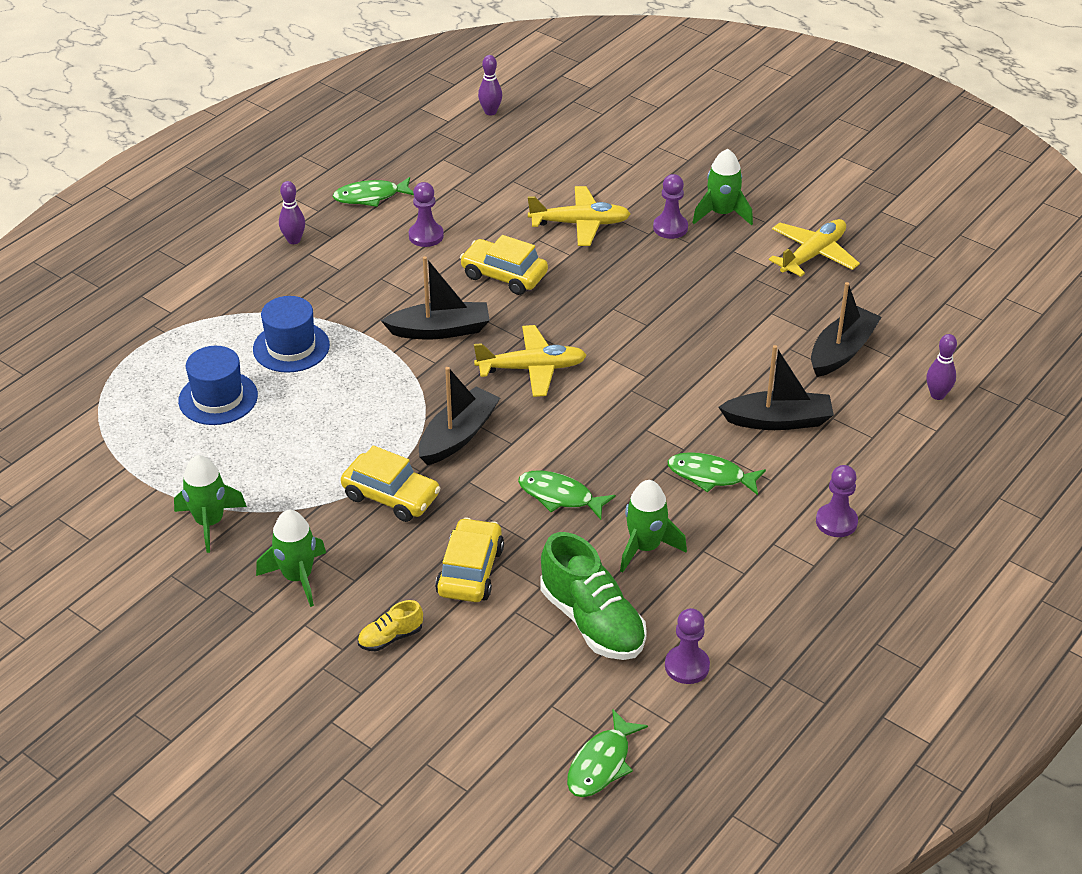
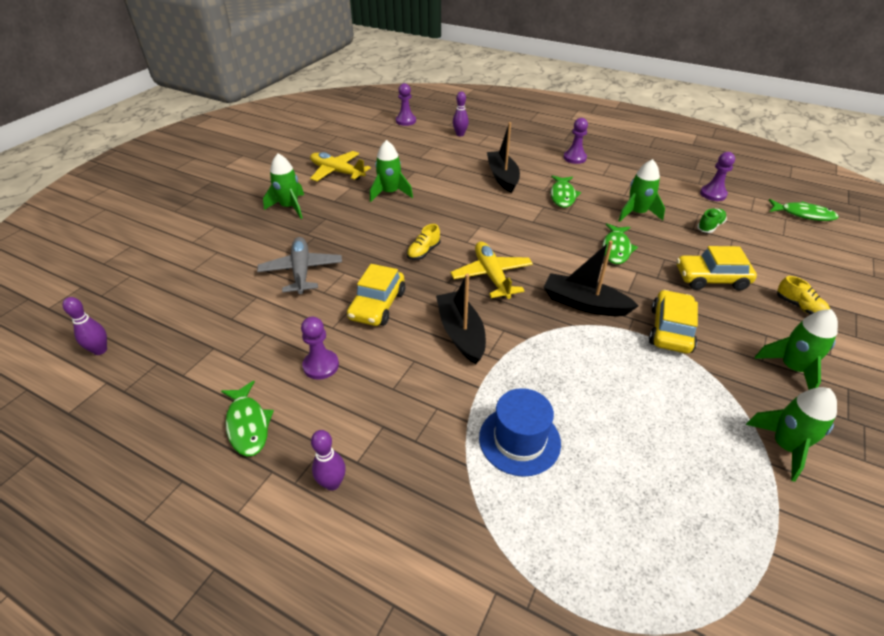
camera: 100 degrees left, 0 degrees up
blue hat [178,346,258,425] -> none
yellow plane [528,186,631,246] -> grey plane [257,237,342,294]
green shoe [540,532,647,660] -> green shoe [697,208,727,233], size x0.48
purple pawn [653,174,688,239] -> purple pawn moved to [396,83,416,126]
black boat [811,282,882,377] -> none
none -> green rocket [370,140,413,202]
none -> yellow shoe [407,224,440,260]

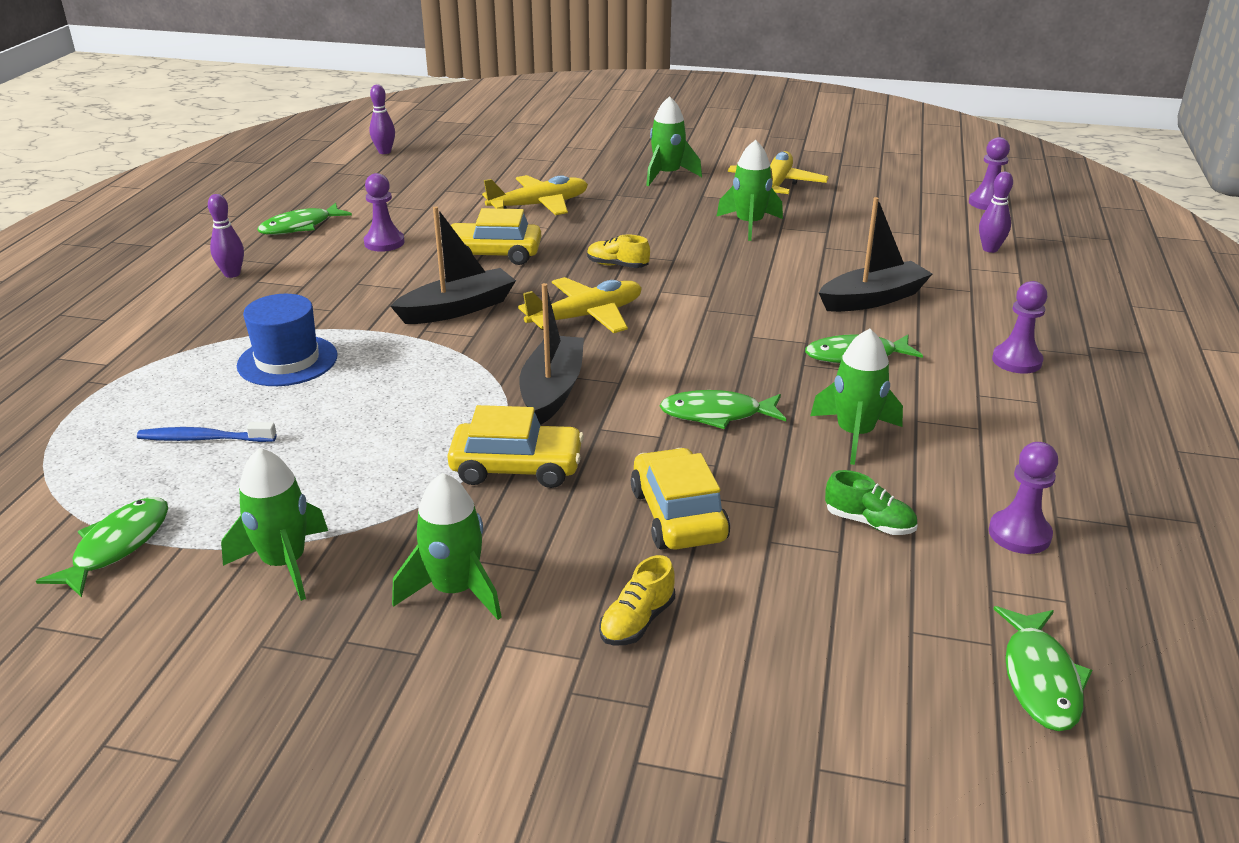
camera: 75 degrees right, 10 degrees down
grey plane [257,237,342,294] -> yellow plane [482,175,588,215]
none -> green fish [36,497,168,597]
none -> blue toothbrush [137,422,277,442]

